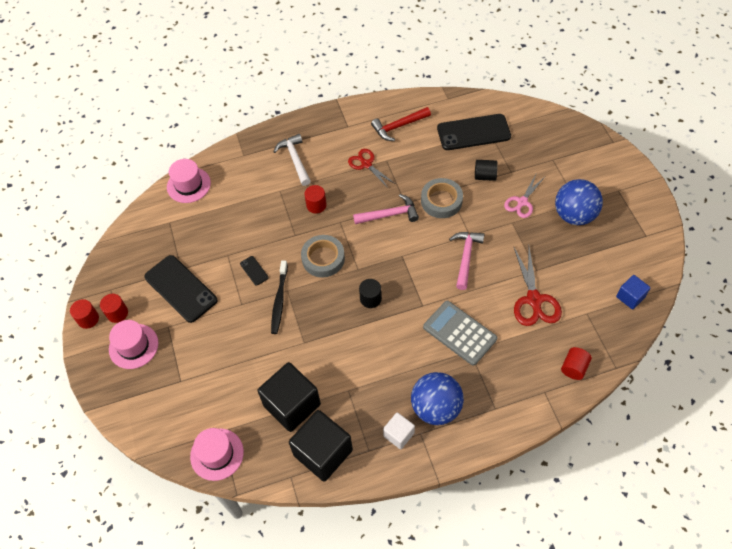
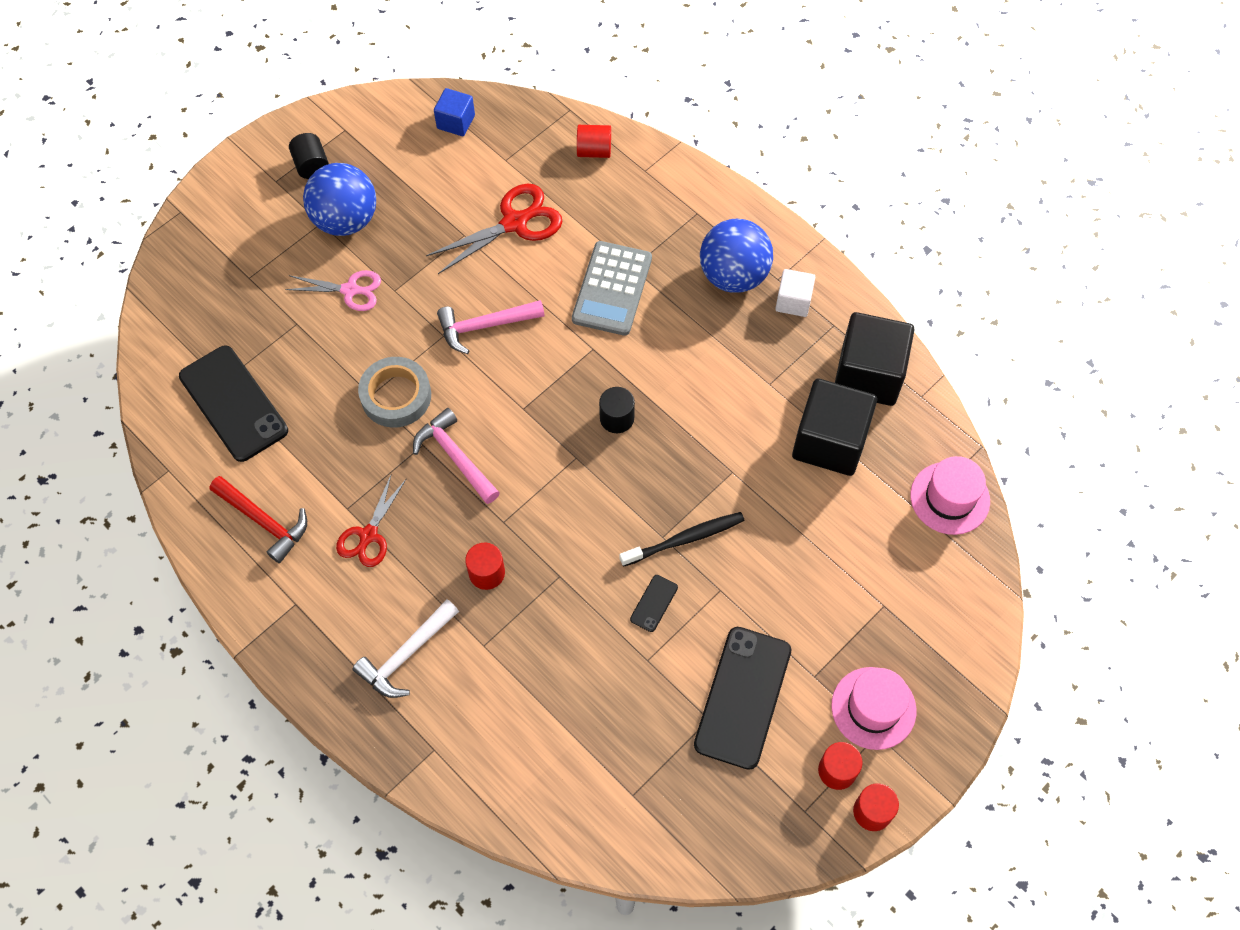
camera: 120 degrees left, 5 degrees up
pink hat [167,159,211,203] -> none
grey tape [301,235,345,277] -> none
black cylinder [475,160,498,181] -> black cylinder moved to [289,133,329,179]

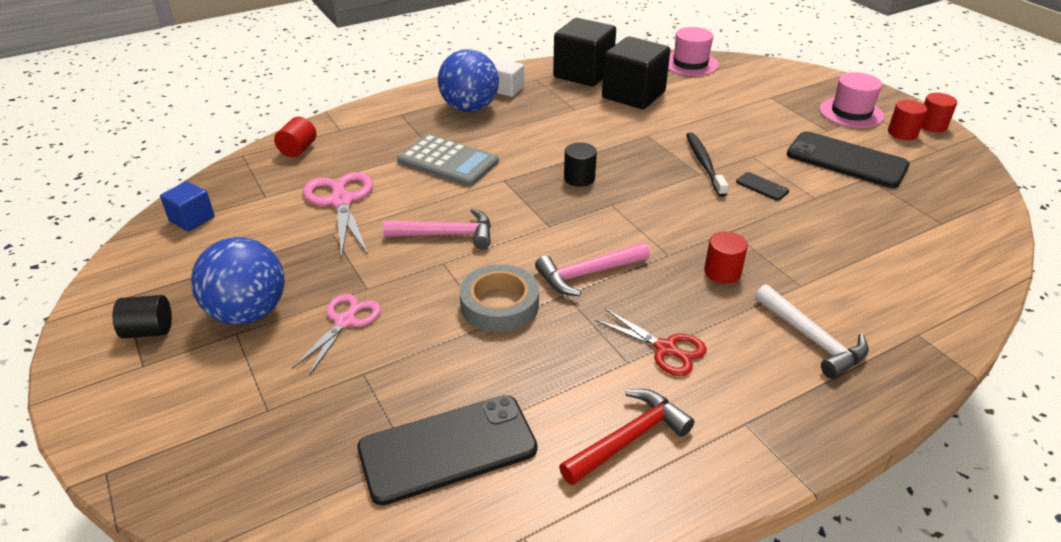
camera: 75 degrees left, 25 degrees down
red scissors [426,183,563,274] -> pink scissors [303,172,373,257]
pink hammer [437,300,545,354] -> pink hammer turned 90 degrees counterclockwise [383,209,491,249]

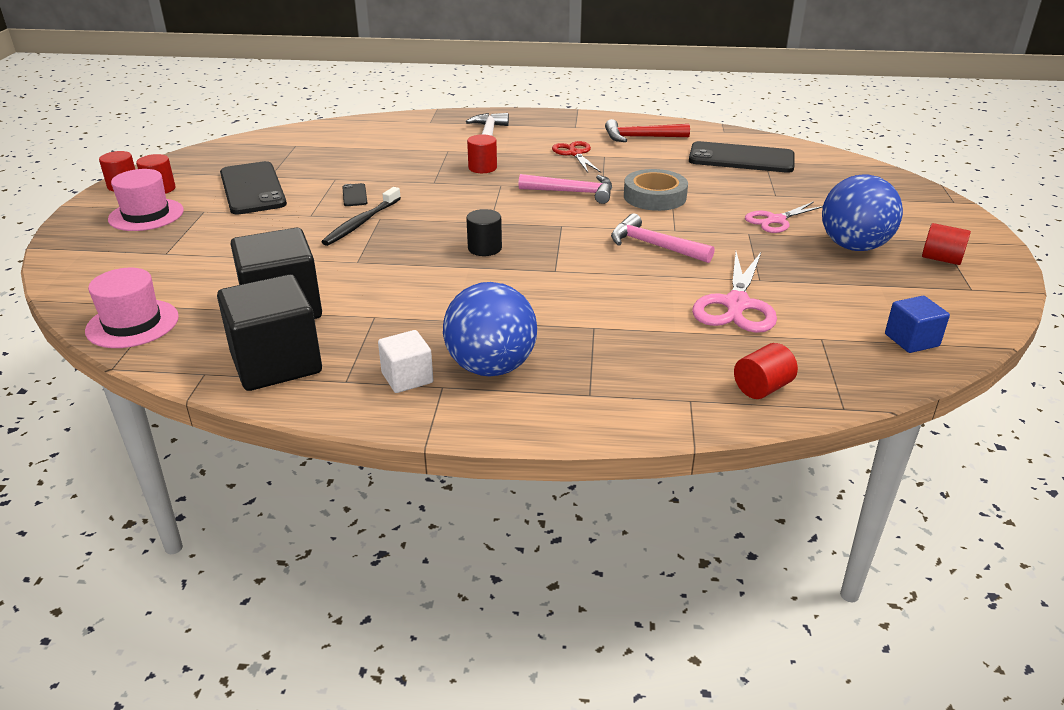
camera: 145 degrees left, 5 degrees down
black cylinder [113,295,172,338] -> red cylinder [922,223,971,265]
grey calculator [397,134,499,187] -> none

